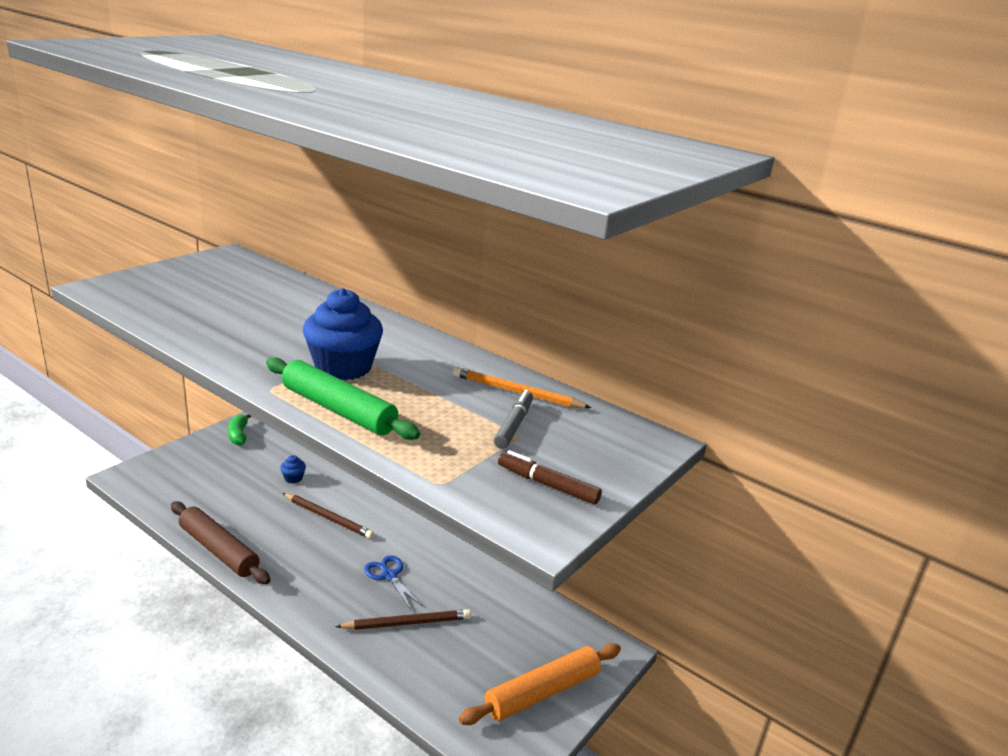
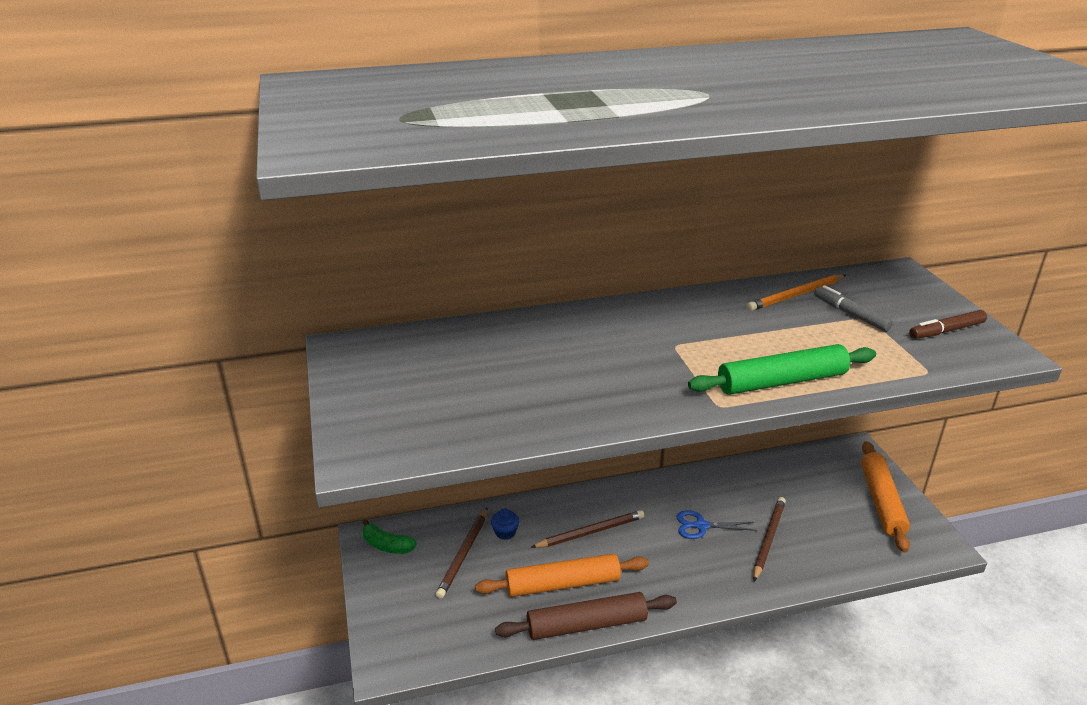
camera: 50 degrees left, 5 degrees up
blue cupcake [303,288,383,381] -> none
none -> brown pencil [436,508,487,599]
none -> orange rolling pin [475,554,649,597]

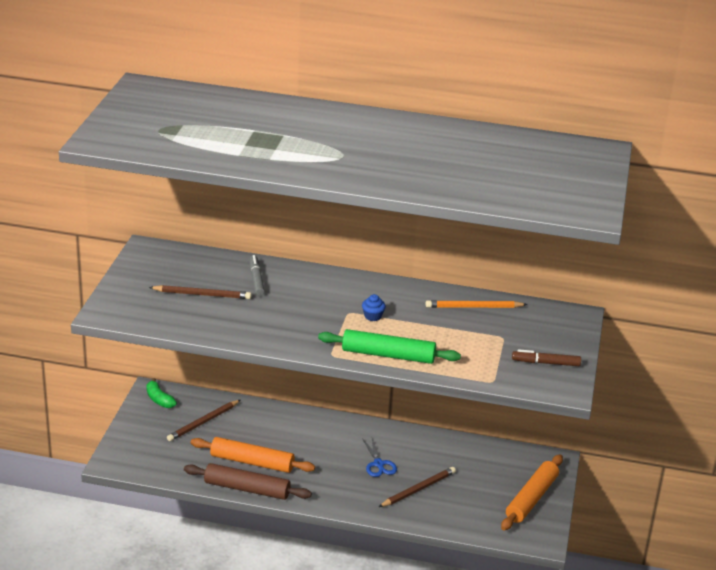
camera: 25 degrees right, 0 degrees up
blue cupcake [491,508,519,540] -> blue cupcake moved to [362,294,386,321]
brown pencil [530,510,644,548] -> brown pencil moved to [149,285,251,299]
blue scissors [676,510,757,539] -> blue scissors turned 135 degrees counterclockwise [362,438,397,477]
grey marker [814,285,893,332] -> grey marker moved to [249,255,265,296]

